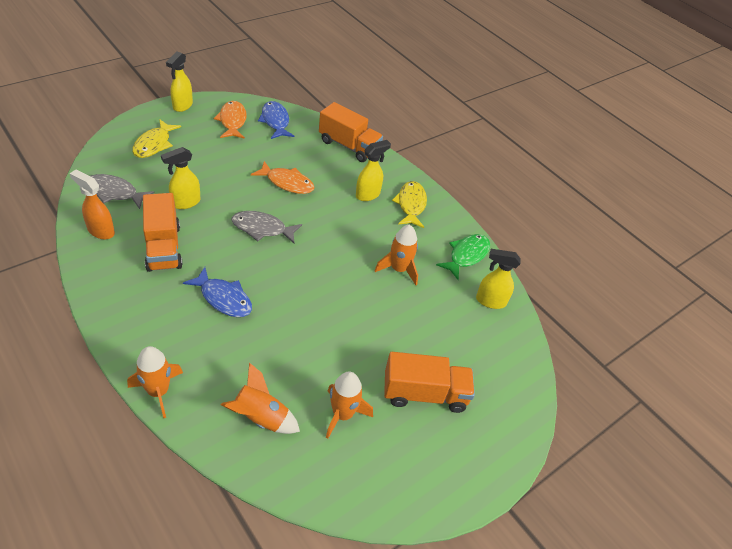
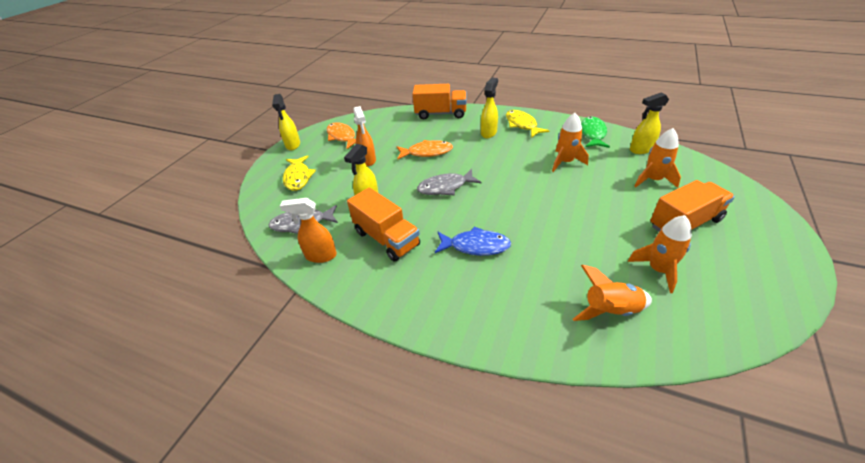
camera: 20 degrees left, 5 degrees down
orange rocket [127,346,183,418] -> orange rocket moved to [634,128,681,188]
blue fish [258,101,294,139] -> none
none -> orange spray bottle [353,106,376,166]

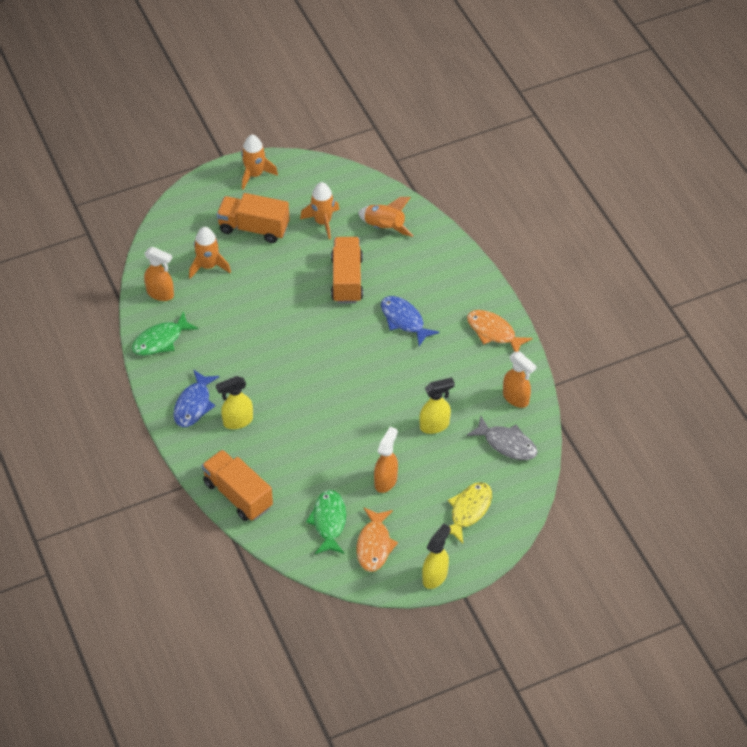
camera: 140 degrees left, 10 degrees up
orange truck [347,187,420,262] -> orange truck moved to [331,237,363,303]
orange fish [397,140,453,160] -> orange fish moved to [467,310,533,352]
grey fish [417,169,482,195] -> none
yellow fish [506,110,549,138] -> blue fish [173,369,219,427]
orange rocket [552,113,589,172] -> orange rocket moved to [241,135,278,190]
yellow spray bottle [630,92,669,154] -> orange spray bottle [144,246,174,301]
none -> green fish [306,490,346,554]

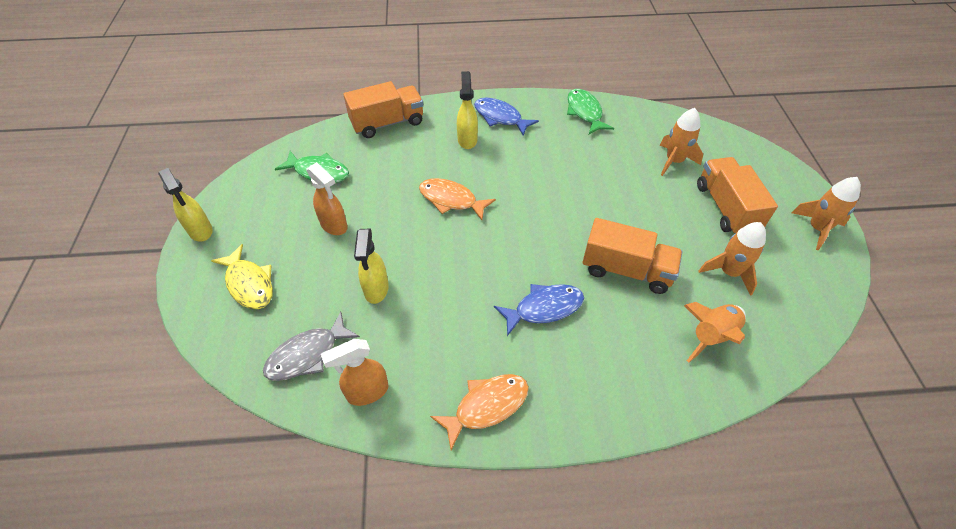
camera: 110 degrees right, 0 degrees up
orange spray bottle [144,246,174,301] -> none
orange truck [216,193,289,243] -> orange truck turned 45 degrees counterclockwise [697,157,778,234]
orange fish [356,508,398,572] -> orange fish moved to [419,178,496,220]

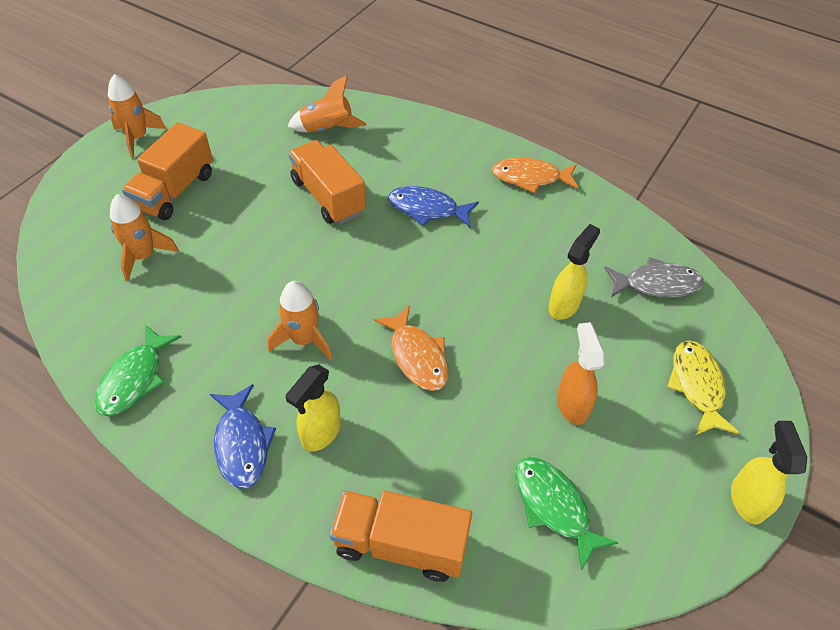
camera: 145 degrees left, 0 degrees up
orange spray bottle [321,339,389,406] -> none
orange rocket [699,222,766,296] -> orange rocket moved to [268,281,332,360]

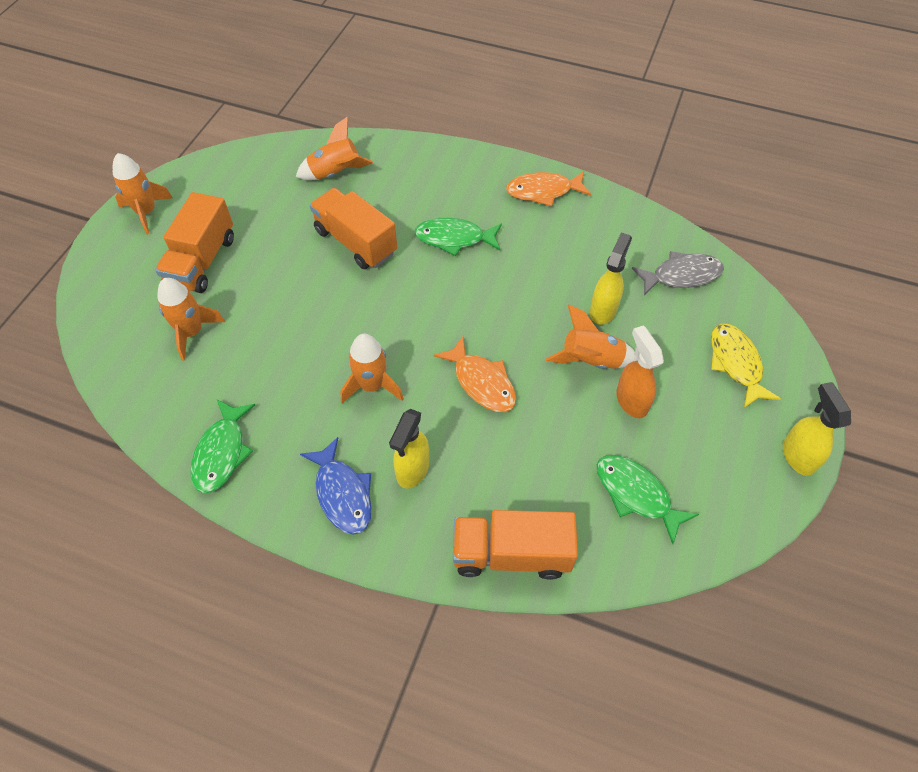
camera: 10 degrees left, 5 degrees up
blue fish [388,186,479,227] -> green fish [415,218,502,256]
none -> orange rocket [546,305,638,369]

